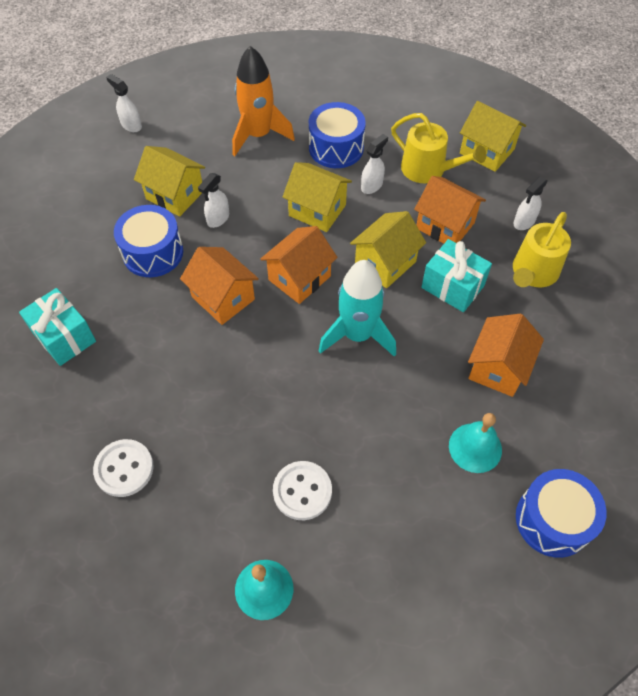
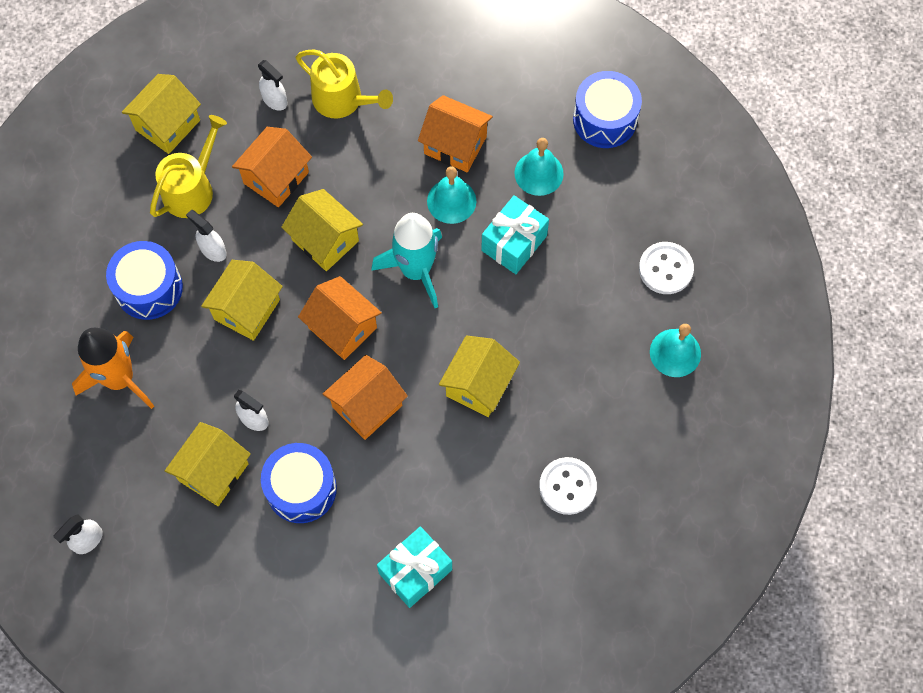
camera: 90 degrees left, 10 degrees up
white button [273,461,332,520] -> white button moved to [639,242,694,294]
turquoise gift [421,239,492,312] -> turquoise gift moved to [481,195,549,274]
none -> turquoise bell [427,166,476,224]
none -> yellow house [439,335,520,417]

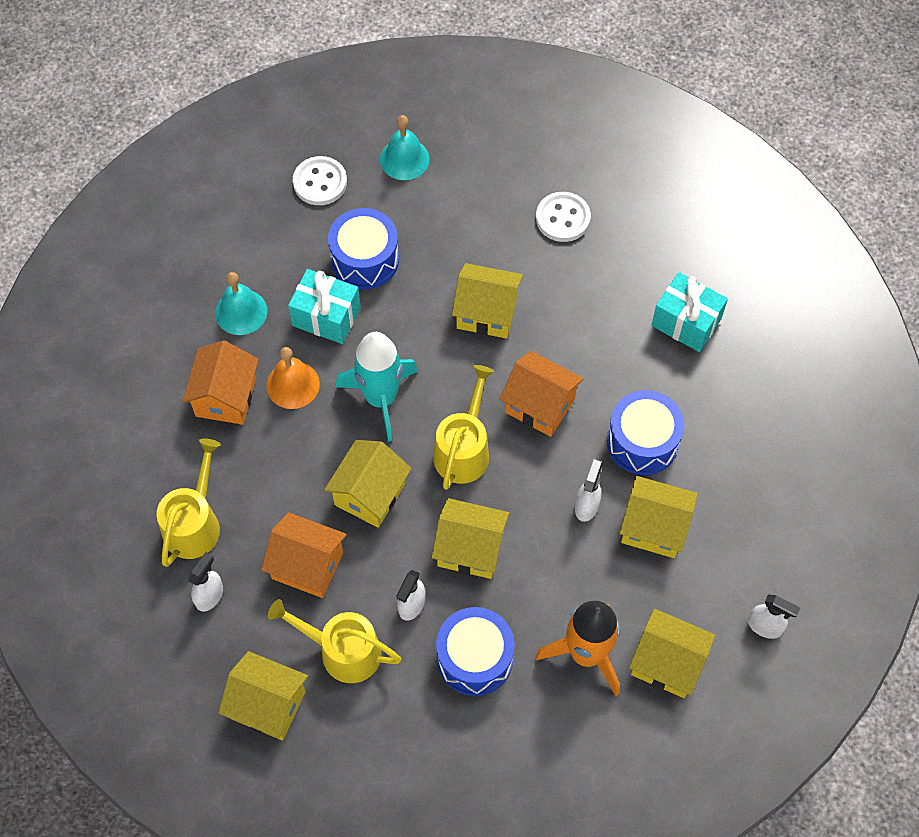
camera: 105 degrees left, 5 degrees down
orange house [298,276,382,360] -> yellow watering can [433,365,494,490]
turquoise bell [427,166,476,224] -> orange bell [266,347,320,409]
blue drum [573,71,642,148] -> blue drum moved to [328,208,399,289]
none -> yellow house [629,609,715,698]

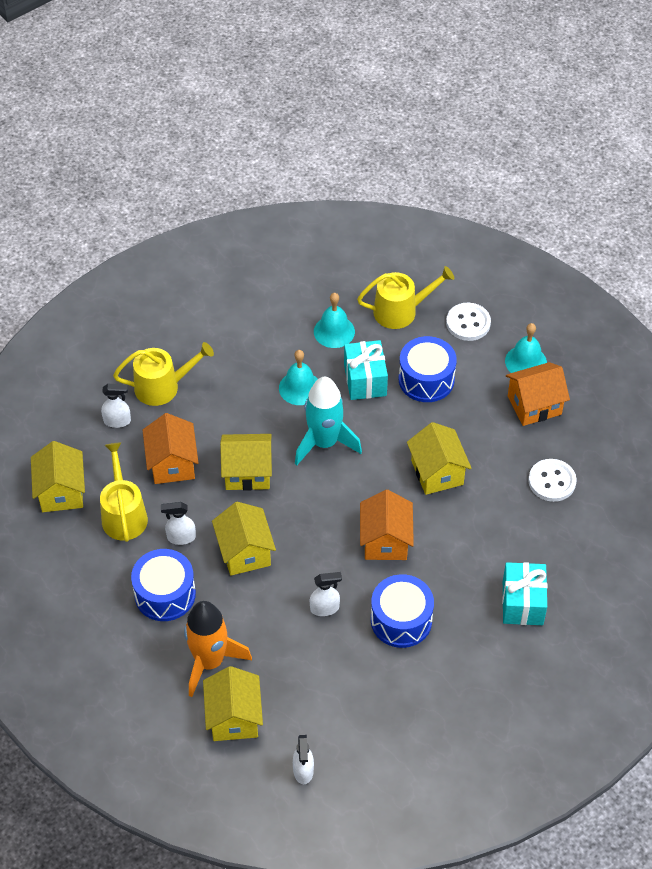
camera: 60 degrees right, 10 degrees down
orange house [182,340,259,425] -> orange house moved to [506,362,570,426]
orange bell [266,347,320,409] -> turquoise bell [279,350,318,405]
yellow watering can [433,365,494,490] -> yellow watering can moved to [357,266,454,329]
yellow house [620,476,697,558] -> none

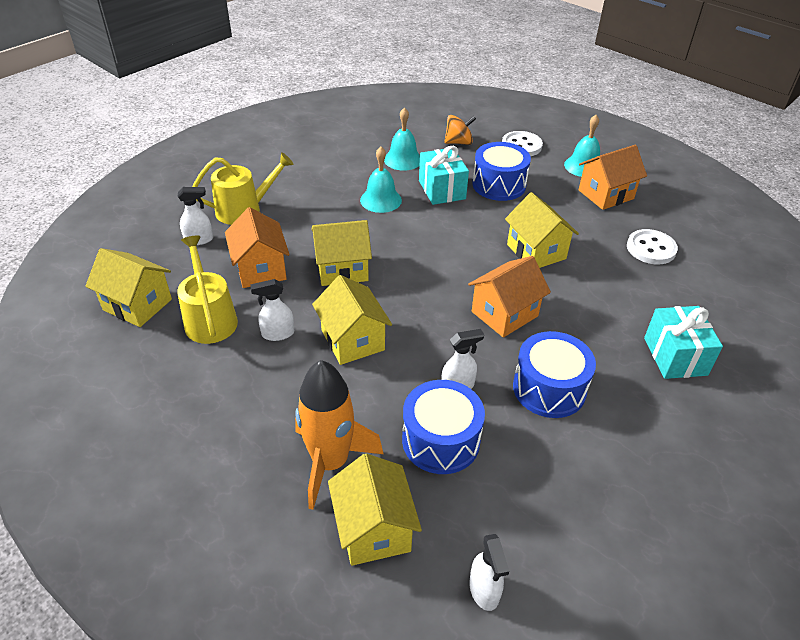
camera: 10 degrees left, 10 degrees down
yellow house [31,441,85,512] -> yellow house turned 45 degrees counterclockwise [85,248,172,327]
blue drum [131,549,196,621] -> blue drum moved to [402,380,485,474]
turquoise rocket [295,377,362,465] -> none
yellow watering can [357,266,454,329] -> orange spinning top [444,115,476,145]
orange house [360,490,414,560] -> orange house turned 60 degrees clockwise [468,256,551,338]

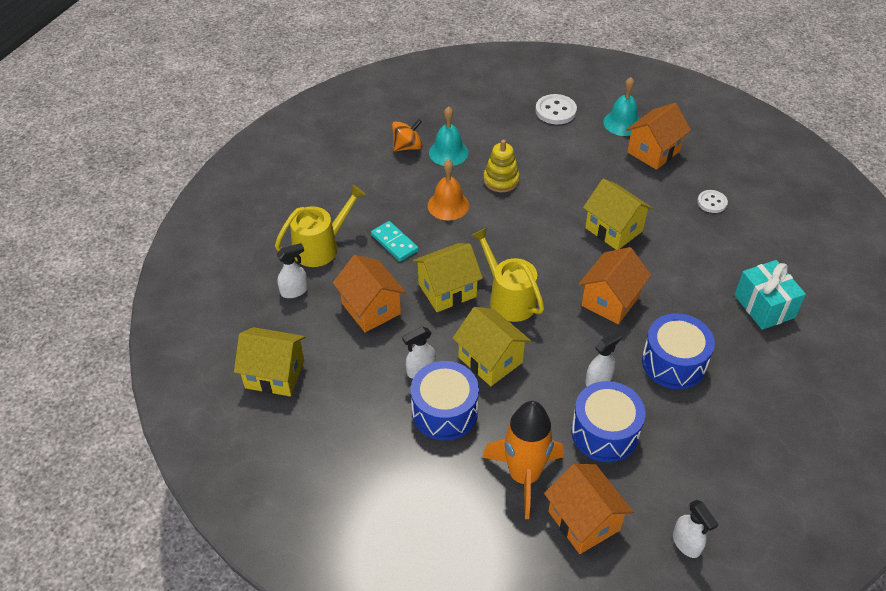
camera: 15 degrees left, 5 degrees up
yellow watering can [177,236,238,344] -> yellow watering can moved to [471,228,544,322]
yellow house [328,453,422,566] -> orange house [544,464,633,554]
turquoise bell [360,147,402,213] -> orange bell [428,159,469,220]
turquoise gift [419,146,469,205] -> yellow stacking toy [483,139,519,192]
orange spinning top [444,115,476,145] -> orange spinning top moved to [392,119,423,151]
blue drum [472,142,531,201] -> blue drum moved to [411,361,479,440]
white button [627,229,678,264] -> white button [697,190,728,213], size x0.65
none -> turquoise domino [371,221,419,261]

